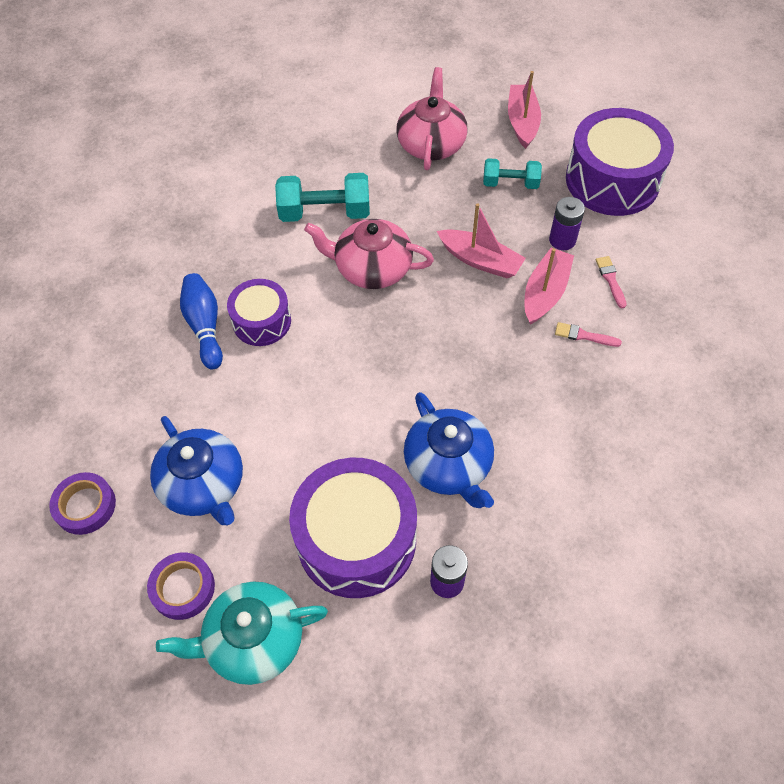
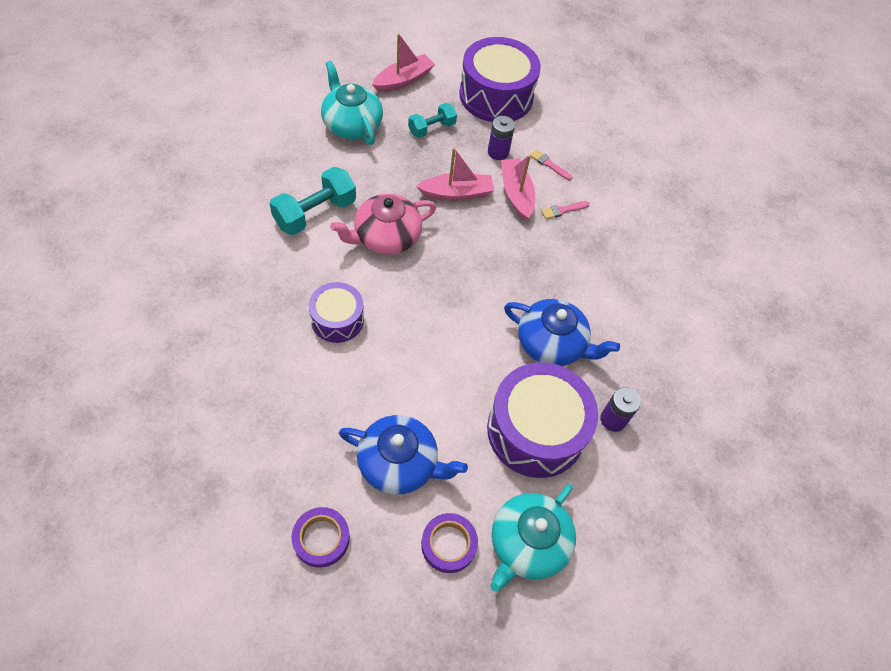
camera: 45 degrees left, 0 degrees up
blue bowling pin [180,273,223,369] -> none
pink teapot [397,67,468,170] -> turquoise teapot [321,61,383,145]
pink boat [508,71,541,149] -> pink boat turned 90 degrees clockwise [372,34,435,92]

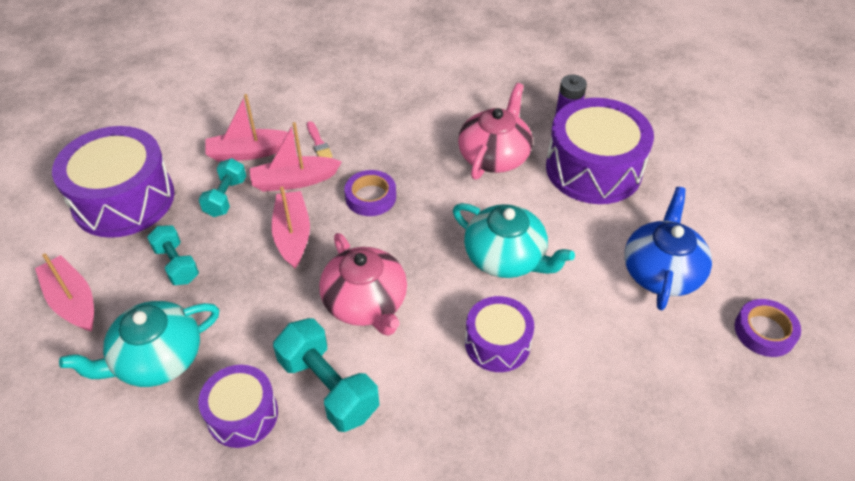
camera: 85 degrees left, 10 degrees down
purple tape [421,513,478,573] -> purple tape moved to [345,170,396,216]
purple battery [488,116,515,160] -> turquoise dumbbell [199,158,246,217]
turquoise teapot [490,484,576,592] -> turquoise teapot moved to [453,203,575,278]
blue teapot [504,299,620,366] -> pink teapot [458,83,533,180]
pink brush [530,149,572,180] -> pink boat [205,94,295,162]
none -> purple drum [198,365,278,448]

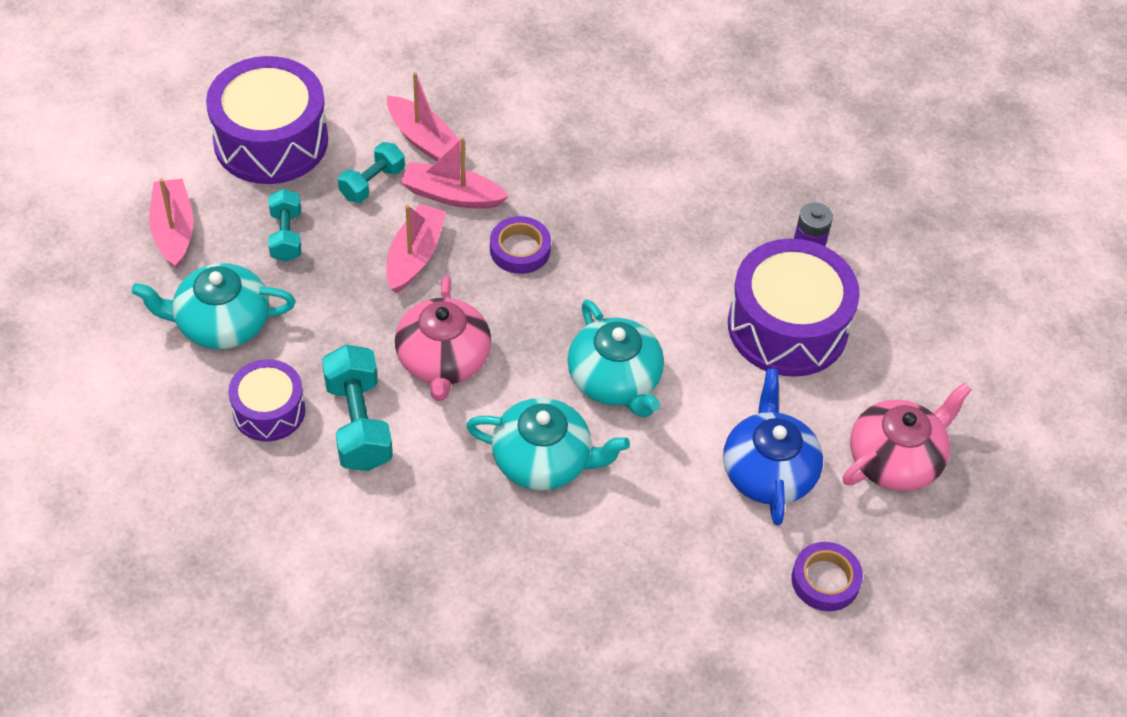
camera: 25 degrees right, 5 degrees up
pink boat [205,94,295,162] -> pink boat turned 150 degrees counterclockwise [387,72,466,162]
pink brush [307,121,333,158] -> none
pink teapot [458,83,533,180] -> pink teapot moved to [843,382,972,491]
purple drum [465,296,534,372] -> turquoise teapot [466,398,630,490]
blue teapot [624,187,712,310] -> blue teapot turned 45 degrees counterclockwise [723,369,823,525]

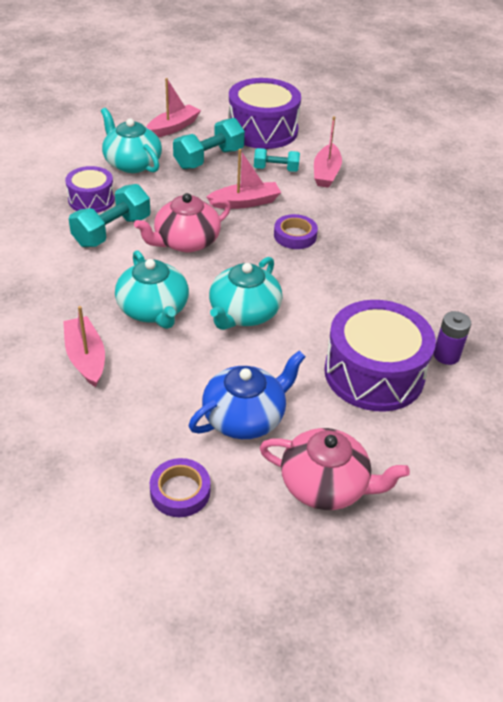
camera: 55 degrees right, 10 degrees down
turquoise dumbbell [269,189,301,262] -> turquoise dumbbell [173,118,245,169], size x1.59
pink boat [401,137,509,209] -> pink boat moved to [63,306,105,387]

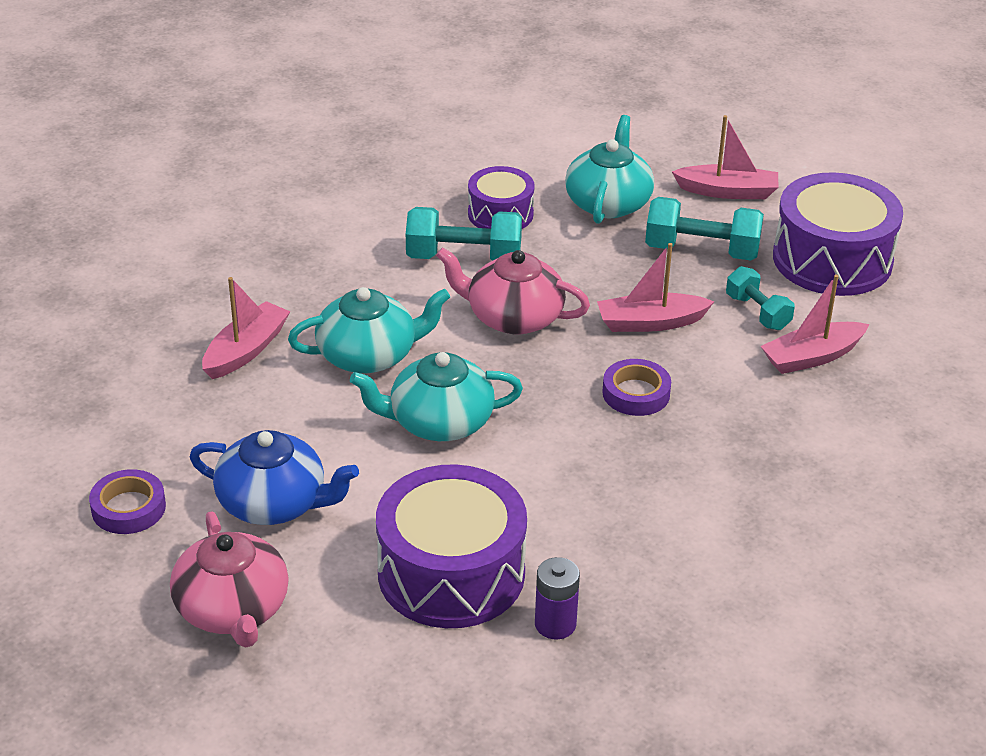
camera: 55 degrees right, 5 degrees down
turquoise teapot [115,250,189,329] -> turquoise teapot turned 135 degrees counterclockwise [288,287,450,374]
pink boat [207,149,281,209] -> pink boat turned 135 degrees clockwise [597,243,714,332]

